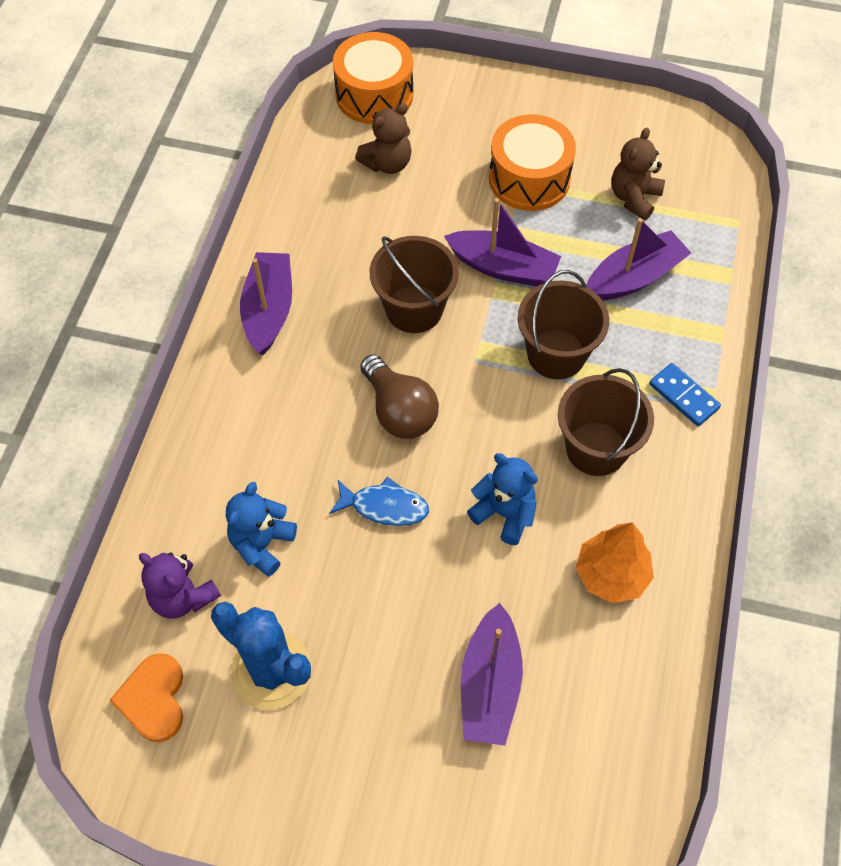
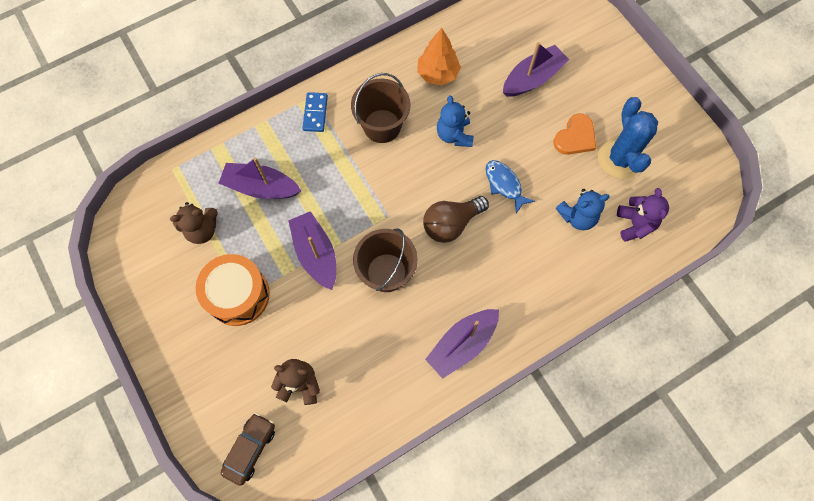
camera: 135 degrees left, 10 degrees up
orange heart [109,653,183,742] -> orange heart moved to [554,113,596,155]
orange drum [333,32,413,124] -> brown car [221,413,275,486]
brown light bulb [361,355,439,439] -> brown light bulb turned 135 degrees counterclockwise [423,196,489,243]
brown bucket [518,270,609,379] -> none

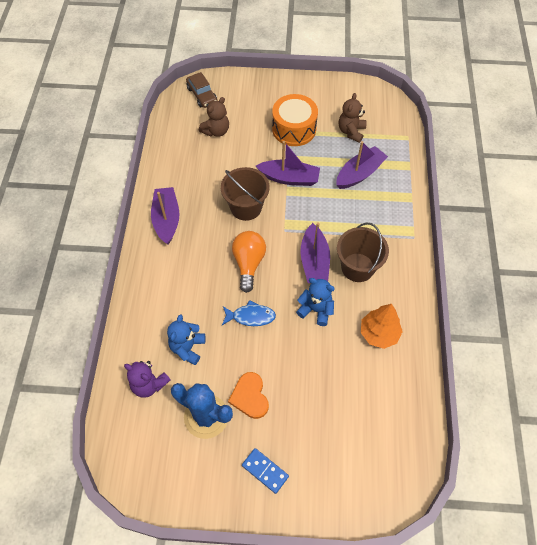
camera: 125 degrees right, 10 degrees down
blue domino [302,92,328,132] -> blue domino moved to [242,448,289,494]
brown light bulb [423,196,489,243] -> orange light bulb [232,231,266,293]
purple boat [503,42,569,97] -> purple boat moved to [300,222,330,283]

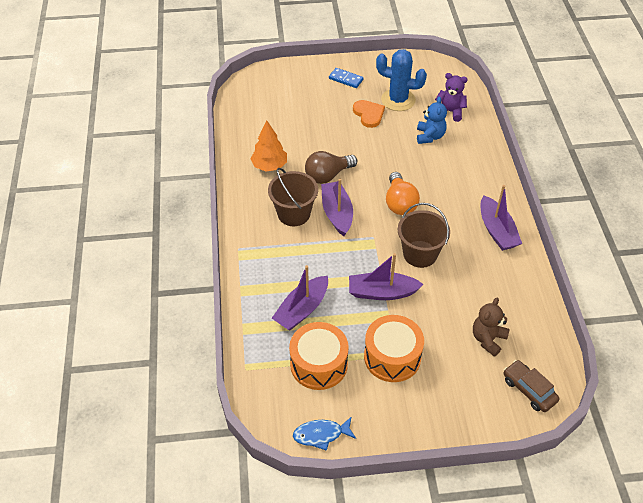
camera: 170 degrees right, 10 degrees down
blue fish [222,300,276,326] -> blue fish moved to [293,416,356,451]
blue teddy bear [296,278,335,326] -> brown light bulb [305,151,357,184]
brown teddy bear [339,93,367,143] -> orange drum [289,322,349,390]

